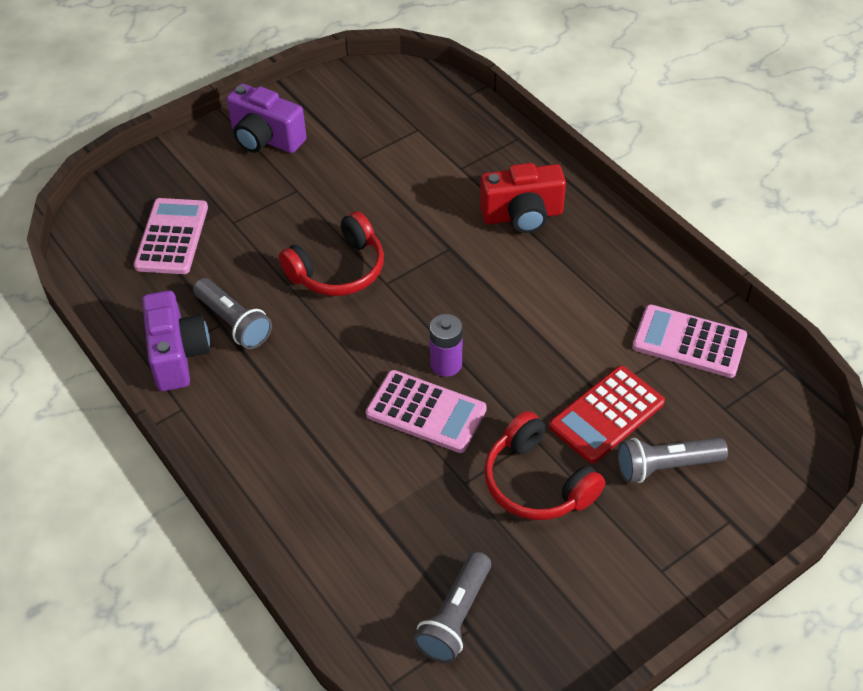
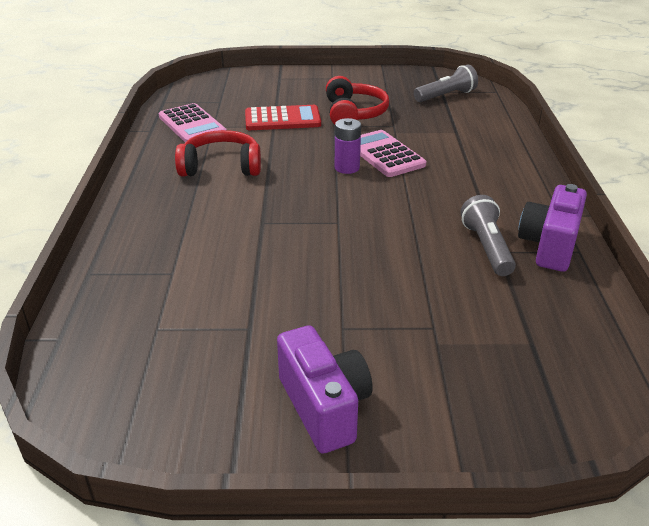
camera: 145 degrees left, 15 degrees down
pink calculator [134,198,208,274] -> none
red headphones [279,211,384,296] -> red headphones moved to [175,130,261,177]
red camera [480,163,566,233] -> none
grey flashlight [618,438,728,483] -> none

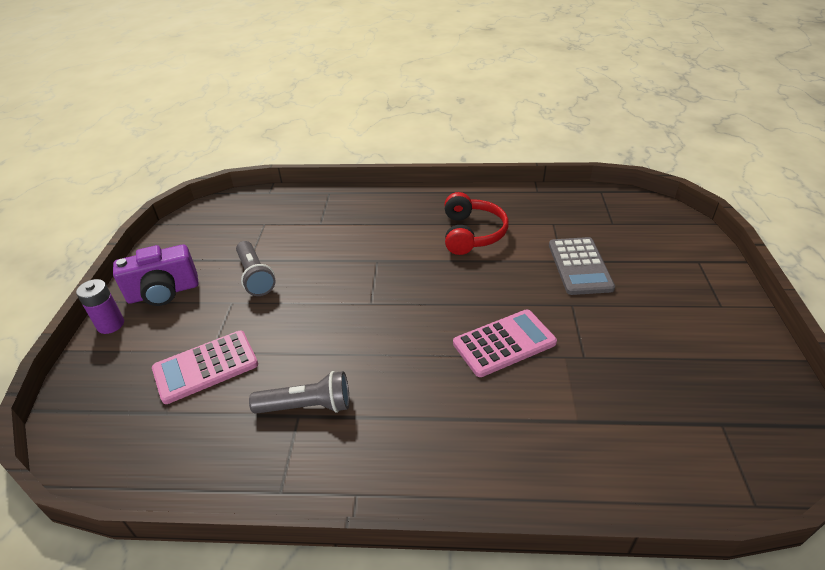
camera: 95 degrees right, 5 degrees up
pink calculator [159,103,226,142] -> pink calculator moved to [152,331,258,404]
red calculator [245,105,321,130] -> grey calculator [549,237,615,295]
red headphones [326,76,389,125] -> none
purple battery [335,118,361,174] -> purple battery moved to [76,279,124,334]
grey flashlight [414,65,478,102] -> grey flashlight moved to [236,241,276,296]
purple camera [518,184,587,272] -> none

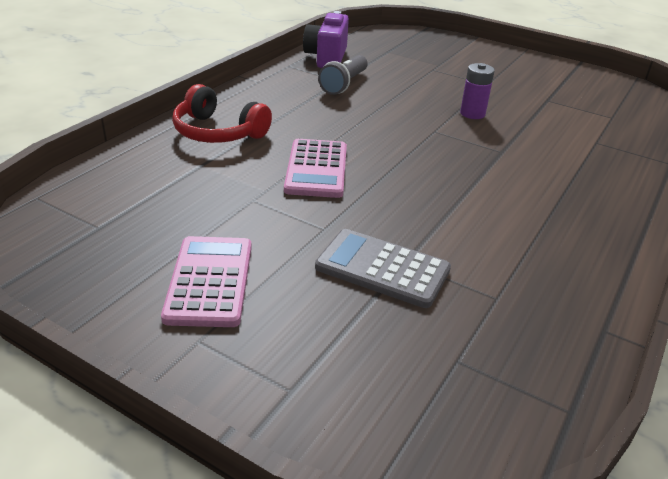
camera: 115 degrees right, 5 degrees down
purple battery [76,279,124,334] -> purple battery moved to [460,63,495,119]
purple camera [113,244,198,306] -> purple camera moved to [303,11,349,68]
pink calculator [152,331,258,404] -> pink calculator moved to [161,236,252,327]
grey flashlight [236,241,276,296] -> none
red headphones [444,192,509,255] -> red headphones moved to [172,84,272,143]

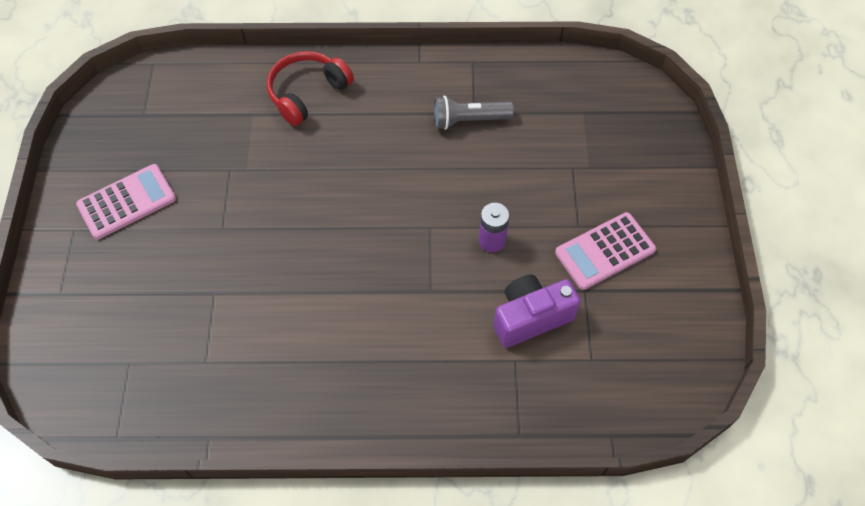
camera: 60 degrees right, 25 degrees up
red headphones [172,84,272,143] -> red headphones turned 45 degrees clockwise [267,51,354,126]
pink calculator [284,139,347,198] -> pink calculator moved to [555,212,656,290]
purple camera [303,11,349,68] -> purple camera moved to [493,275,581,348]
grey calculator [315,229,451,308] -> none

